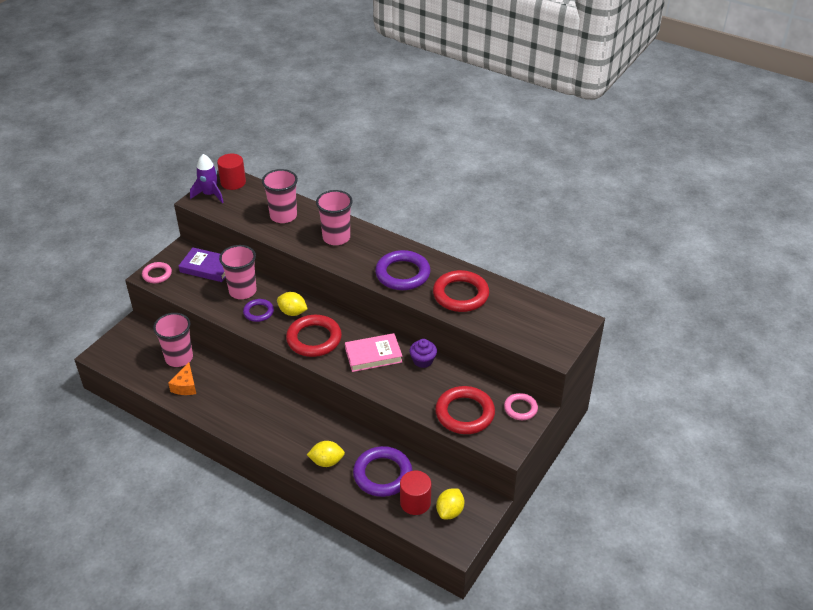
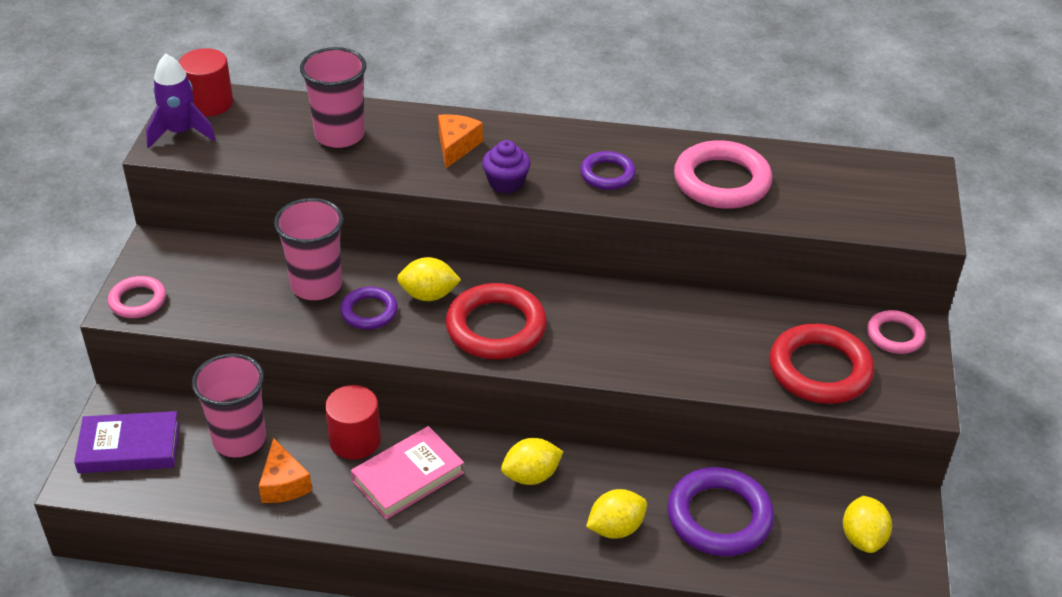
camera: 25 degrees left, 0 degrees up
purple book [179,248,226,282] -> purple book moved to [74,411,180,473]
pink cup [316,190,353,245] -> orange cheese [438,114,483,168]
pink book [345,333,402,372] -> pink book moved to [351,426,464,519]
purple ring [375,250,431,290] -> purple ring [580,151,636,190], size x0.57
red cylinder [400,471,431,515] -> red cylinder moved to [325,385,381,460]
purple cupcake [409,339,437,368] -> purple cupcake moved to [482,140,531,193]
red ring [433,270,489,312] -> pink ring [674,140,772,209]
none -> yellow lemon [501,438,564,485]

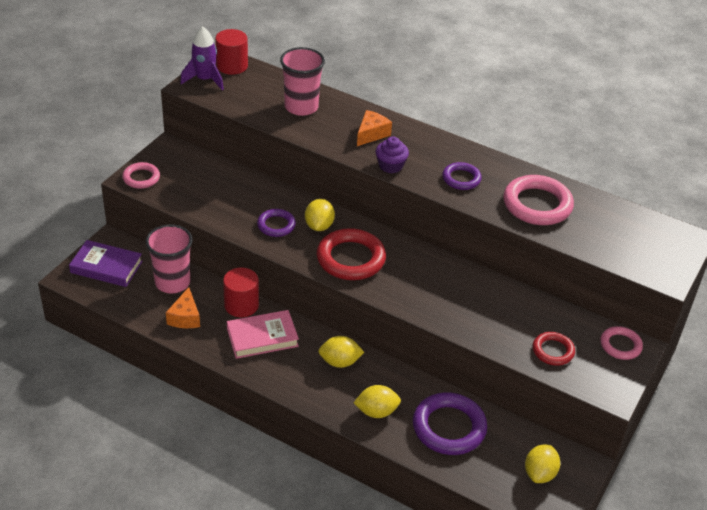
camera: 20 degrees right, 0 degrees up
pink cup [274,198,343,300] -> none
yellow lemon [397,257,461,301] -> yellow lemon turned 75 degrees clockwise [305,199,335,231]
red ring [770,324,874,404] -> red ring [533,332,575,366], size x0.57

